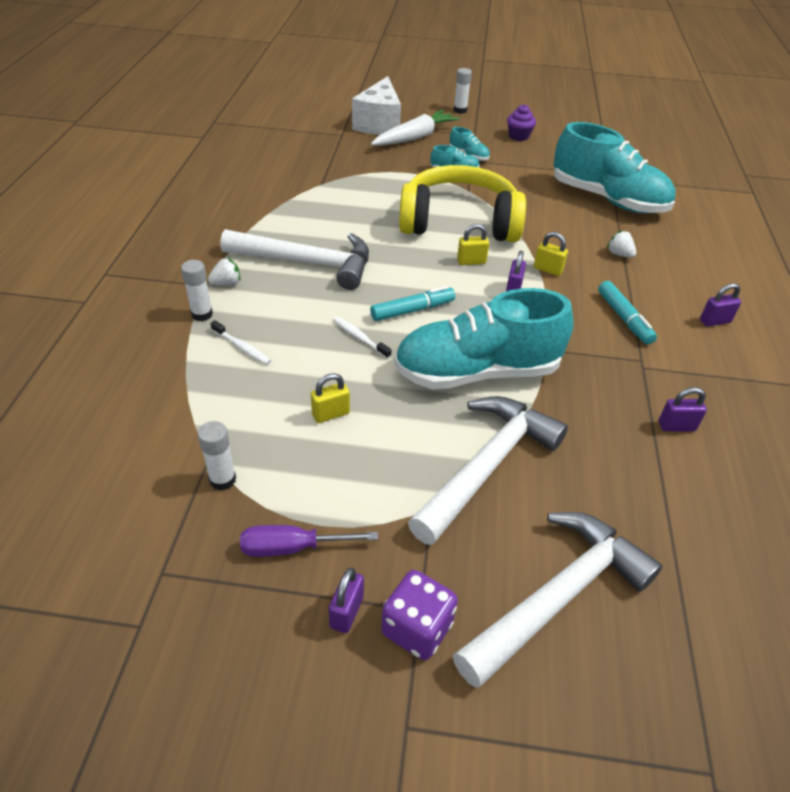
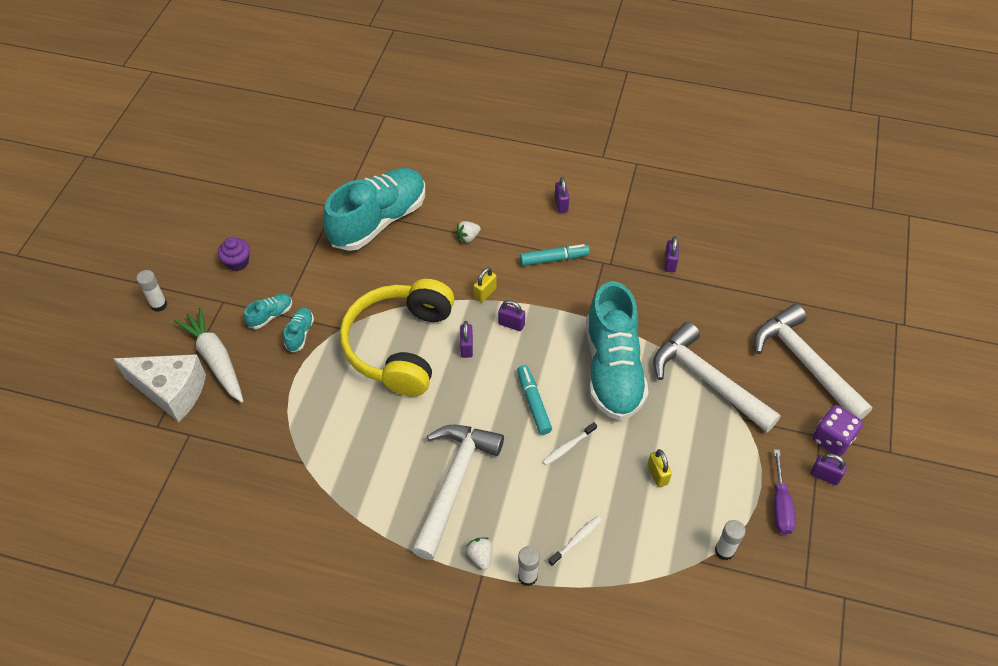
camera: 80 degrees left, 10 degrees up
yellow padlock [457,224,489,265] -> purple padlock [460,321,473,358]

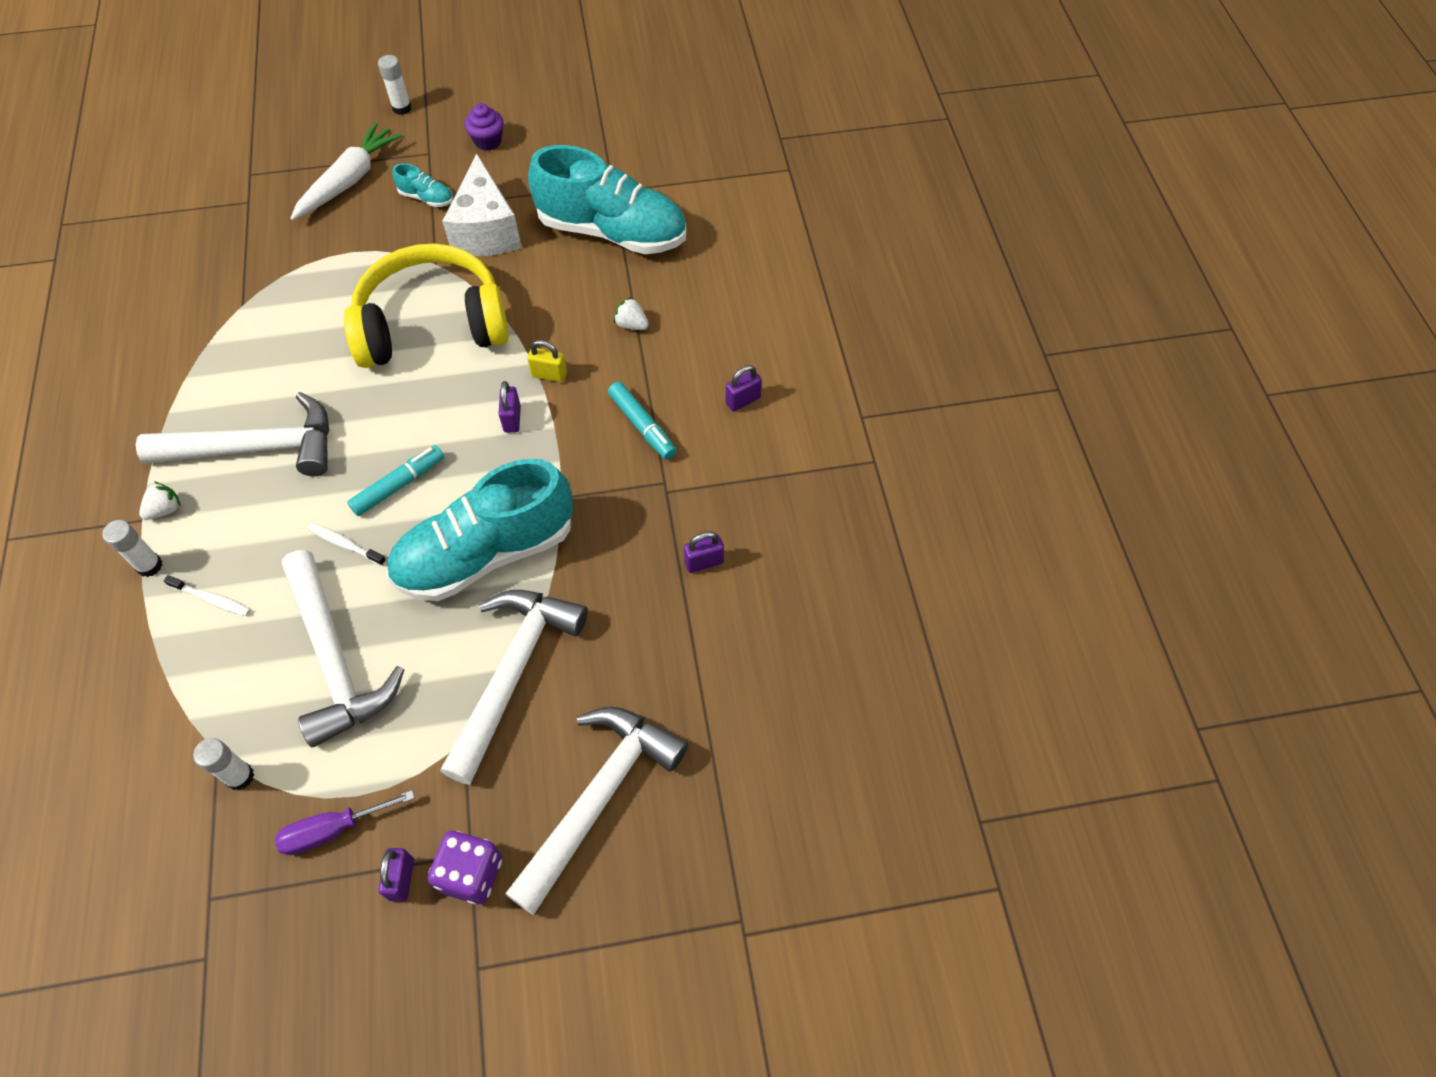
camera: 65 degrees right, 5 degrees up
white cheese [114,354,206,422] -> white cheese moved to [442,154,522,256]
turquoise shoe [284,307,314,352] -> none
purple padlock [460,321,473,358] -> none
yellow padlock [647,449,672,487] -> white hammer [282,550,405,747]

